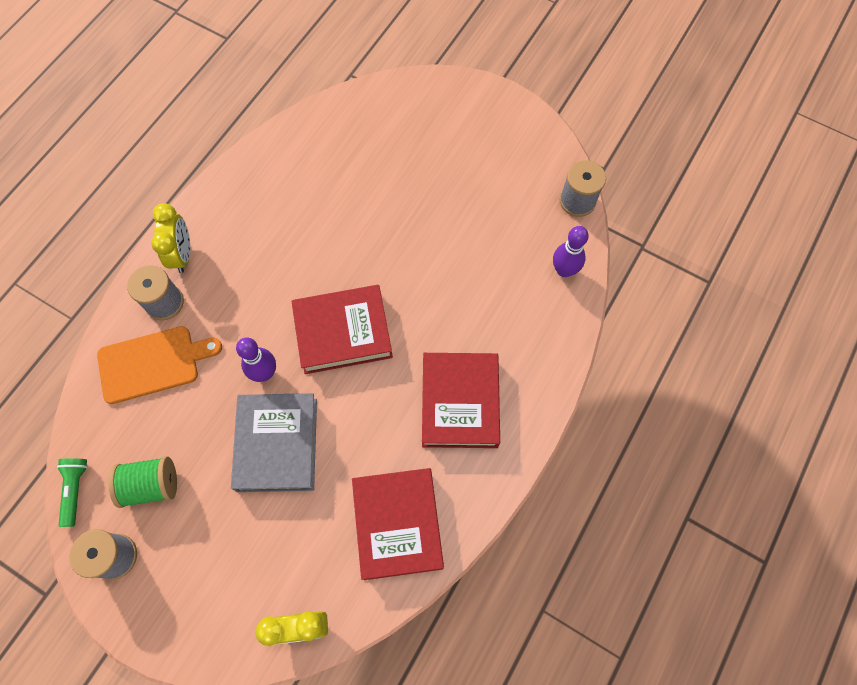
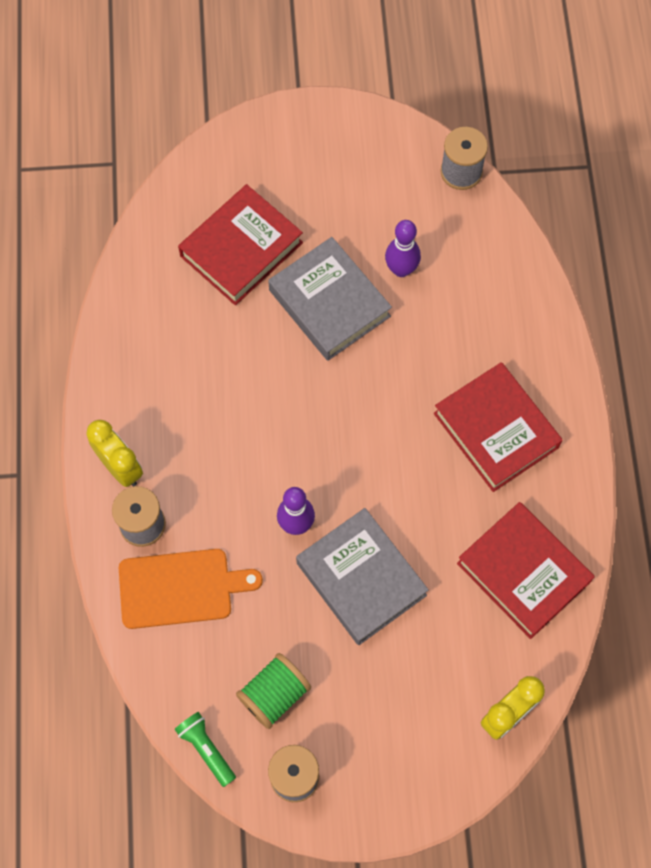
camera: 35 degrees left, 0 degrees up
orange cutting board [97,326,222,404] -> orange cutting board turned 45 degrees clockwise [119,549,263,629]
red book [291,285,393,374] -> red book moved to [178,184,303,305]
purple bowling pin [553,226,589,277] -> purple bowling pin moved to [385,220,421,277]
none -> grey book [268,237,392,361]

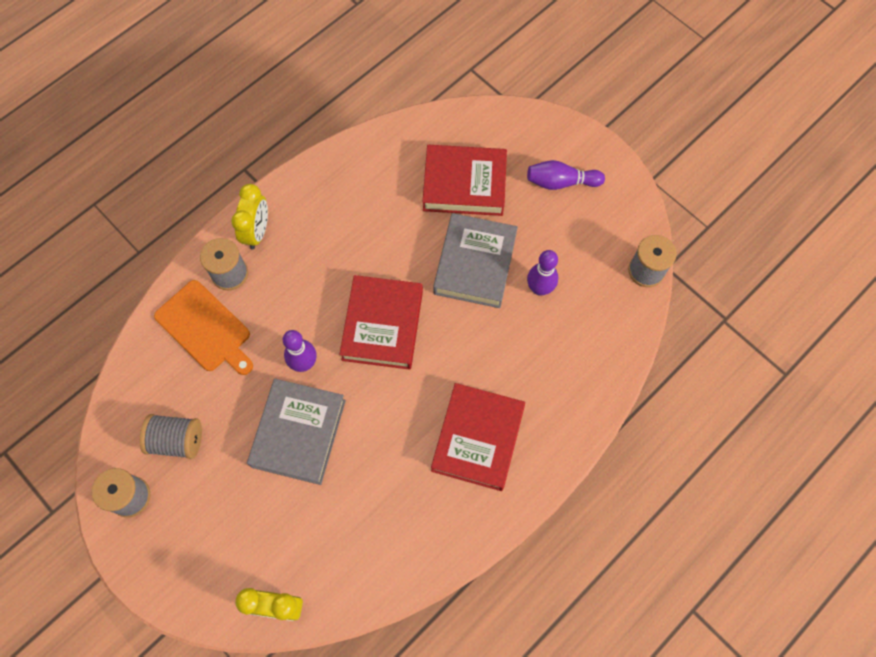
camera: 50 degrees right, 0 degrees up
green flashlight [175,712,236,787] -> none
green spool [236,653,311,729] -> grey spool [140,414,202,459]
red book [457,502,595,639] -> red book moved to [339,275,423,370]
none -> purple bowling pin [527,160,605,190]

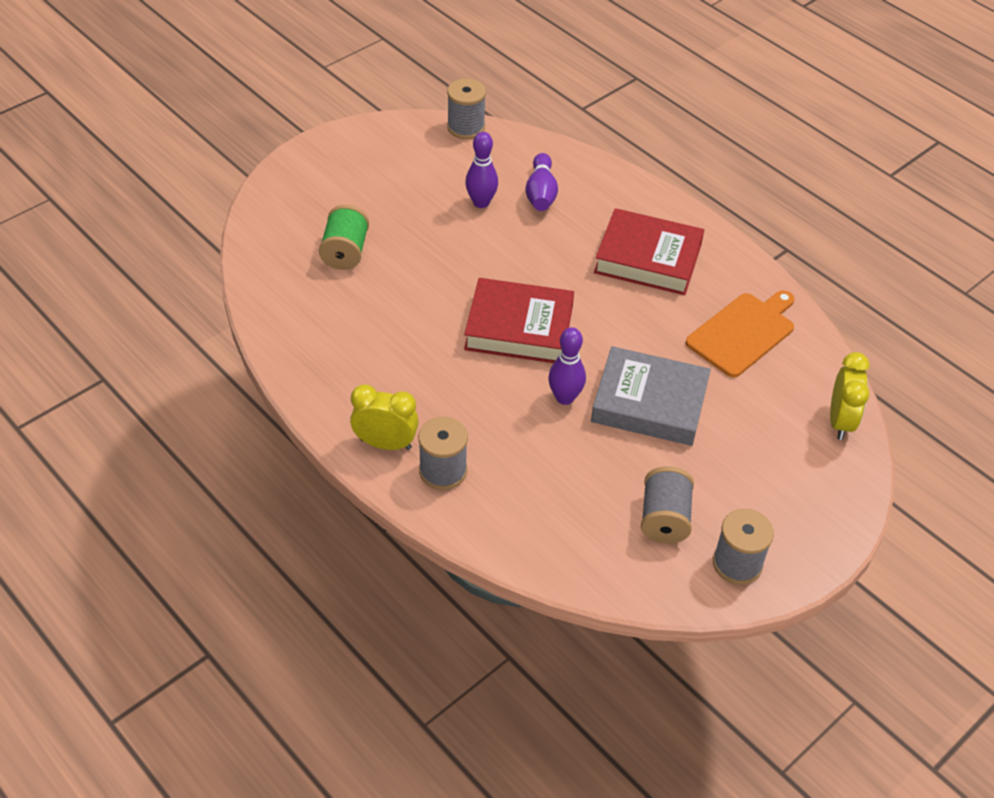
camera: 90 degrees left, 20 degrees down
orange cutting board [154,280,253,375] -> orange cutting board moved to [686,290,794,377]
red book [423,145,507,216] -> green spool [319,205,369,270]
grey book [433,213,518,308] -> none
purple bowling pin [527,160,605,190] -> purple bowling pin moved to [525,153,558,211]

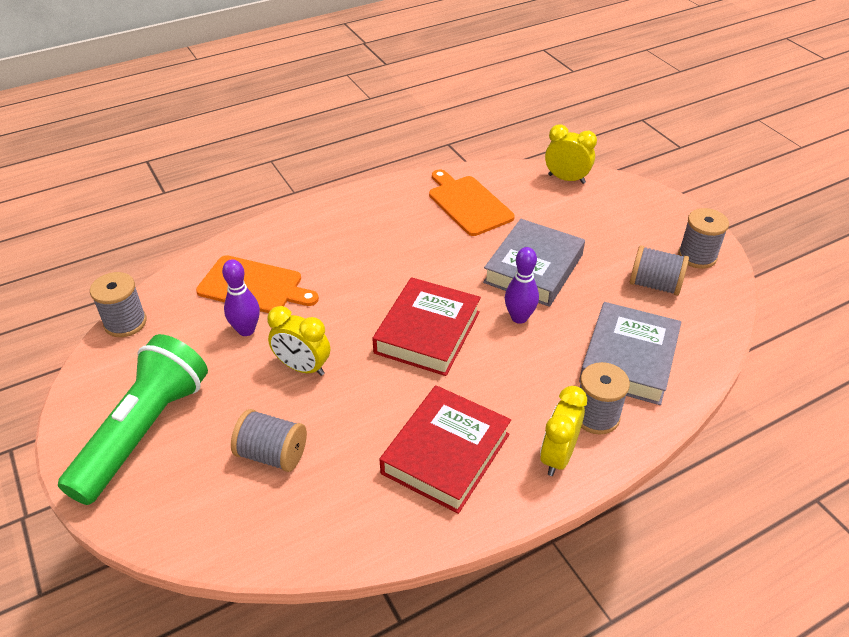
camera: 75 degrees left, 5 degrees down
green spool [319,205,369,270] -> grey spool [231,409,307,472]
purple bowling pin [525,153,558,211] -> orange cutting board [196,255,319,313]
red book [594,208,704,295] -> red book moved to [380,385,511,514]
none -> green flashlight [58,334,208,505]
none -> yellow clock [267,306,330,376]
none -> grey book [579,302,681,405]

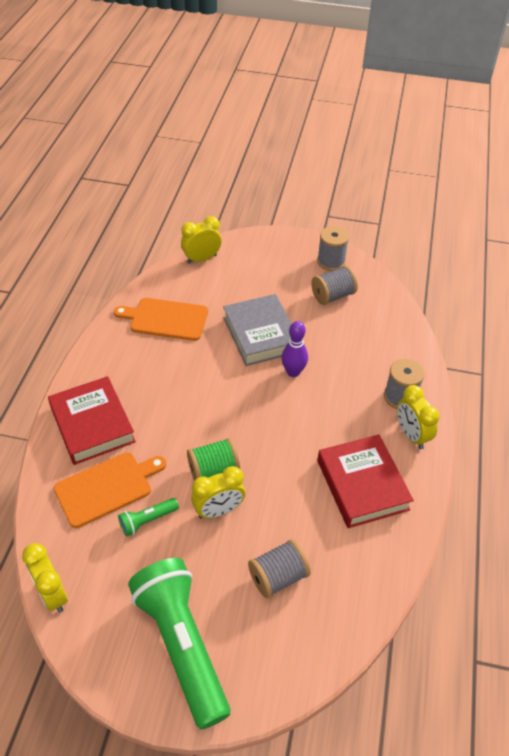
camera: 50 degrees left, 5 degrees up
grey spool [90,272,147,337] -> yellow clock [22,543,68,613]
purple bowling pin [222,259,260,336] -> green flashlight [118,498,179,537]
red book [372,277,481,376] -> red book moved to [48,376,136,465]
grey book [579,302,681,405] -> none
none -> green spool [187,438,240,481]

